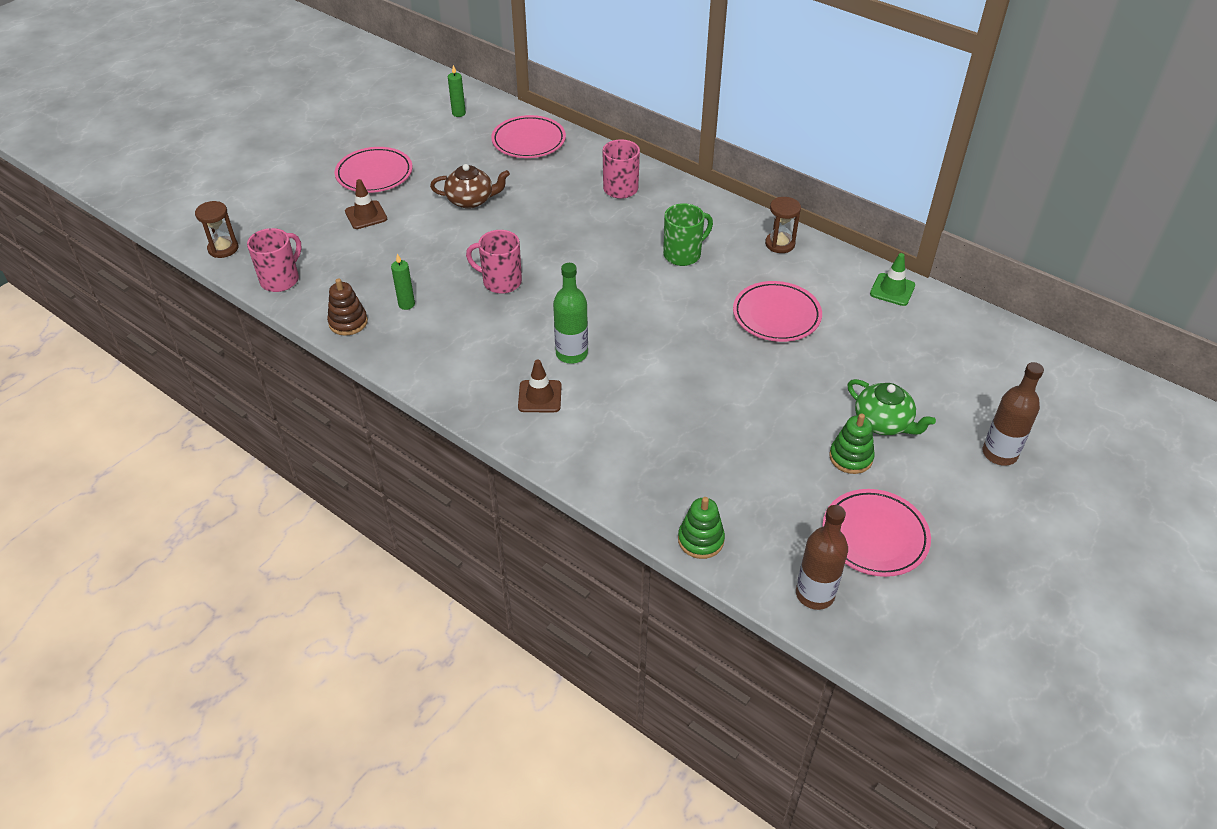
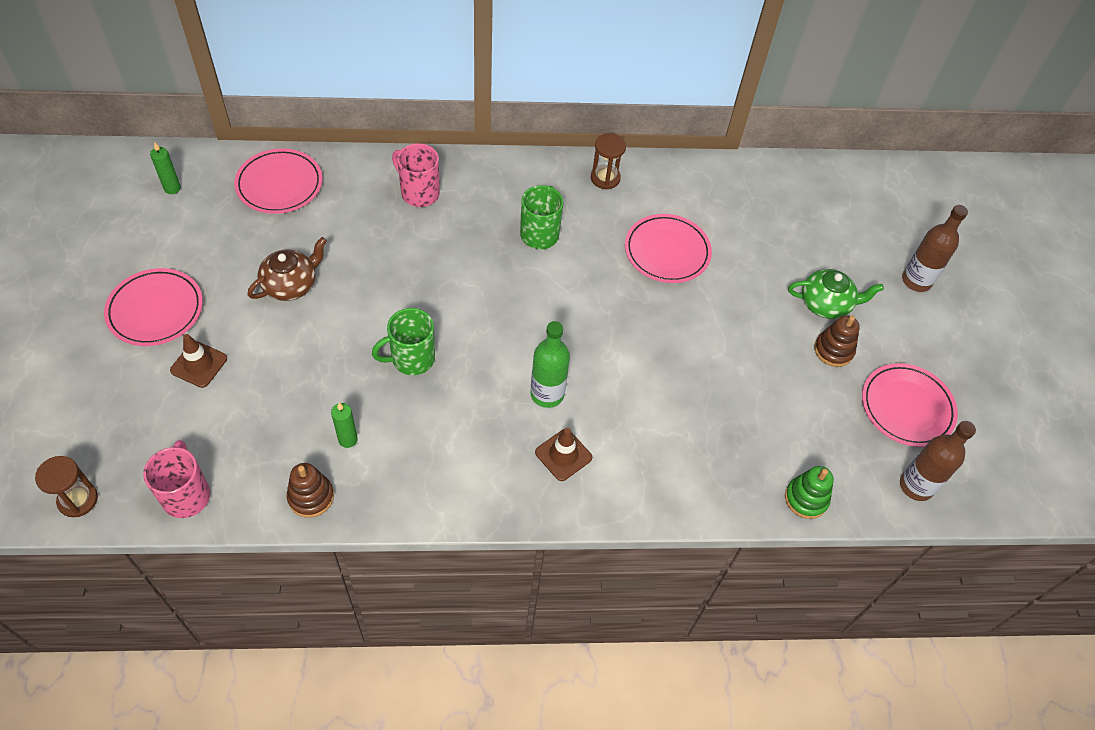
camera: 45 degrees left, 10 degrees up
pink mug [466,230,522,294] -> green mug [372,308,435,375]
green stacking toy [829,413,875,474] -> brown stacking toy [814,315,860,367]
green traffic cone [870,253,915,306] -> none

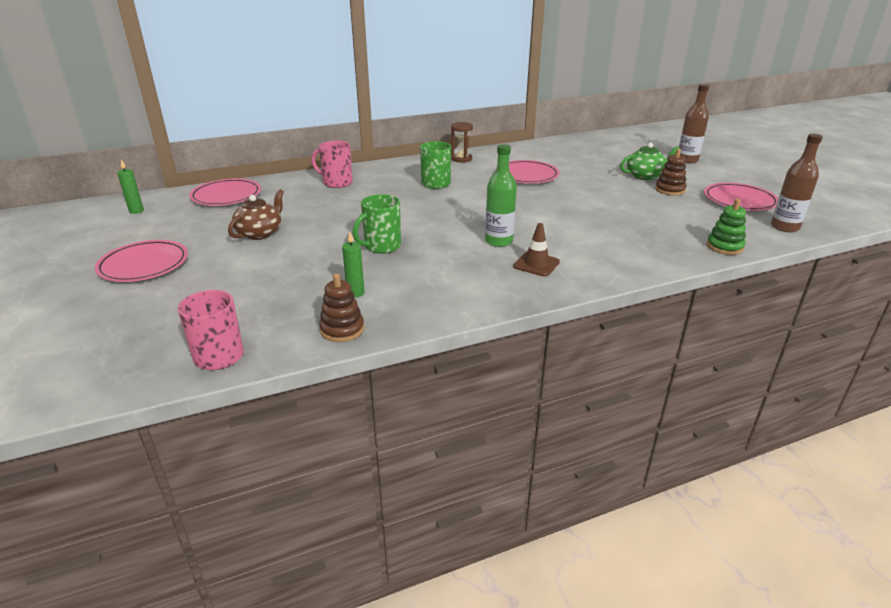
camera: 15 degrees left, 25 degrees down
brown hourglass [35,456,98,517] -> none
brown traffic cone [170,334,227,388] -> none

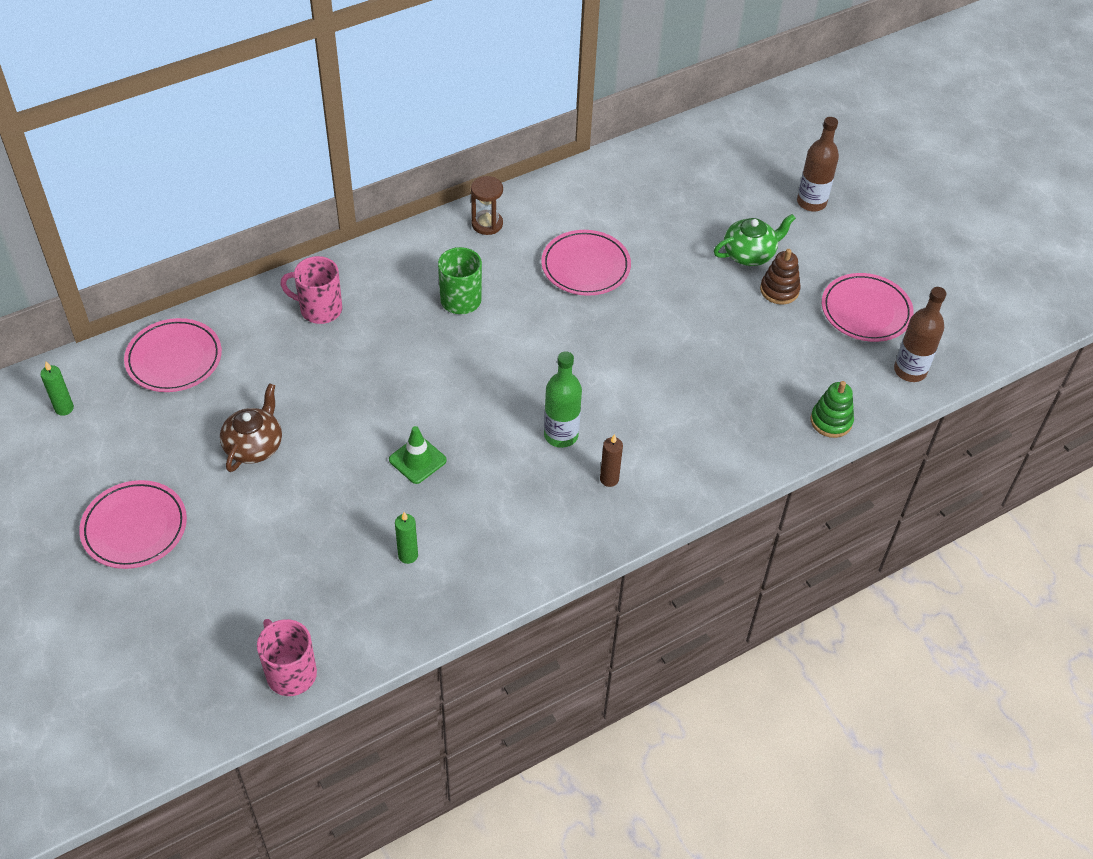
camera: 10 degrees left, 20 degrees up
brown stacking toy [319,273,364,342] -> none
green mug [353,194,401,254] -> green traffic cone [389,426,447,484]
brown traffic cone [513,223,560,276] -> brown candle [600,434,623,487]

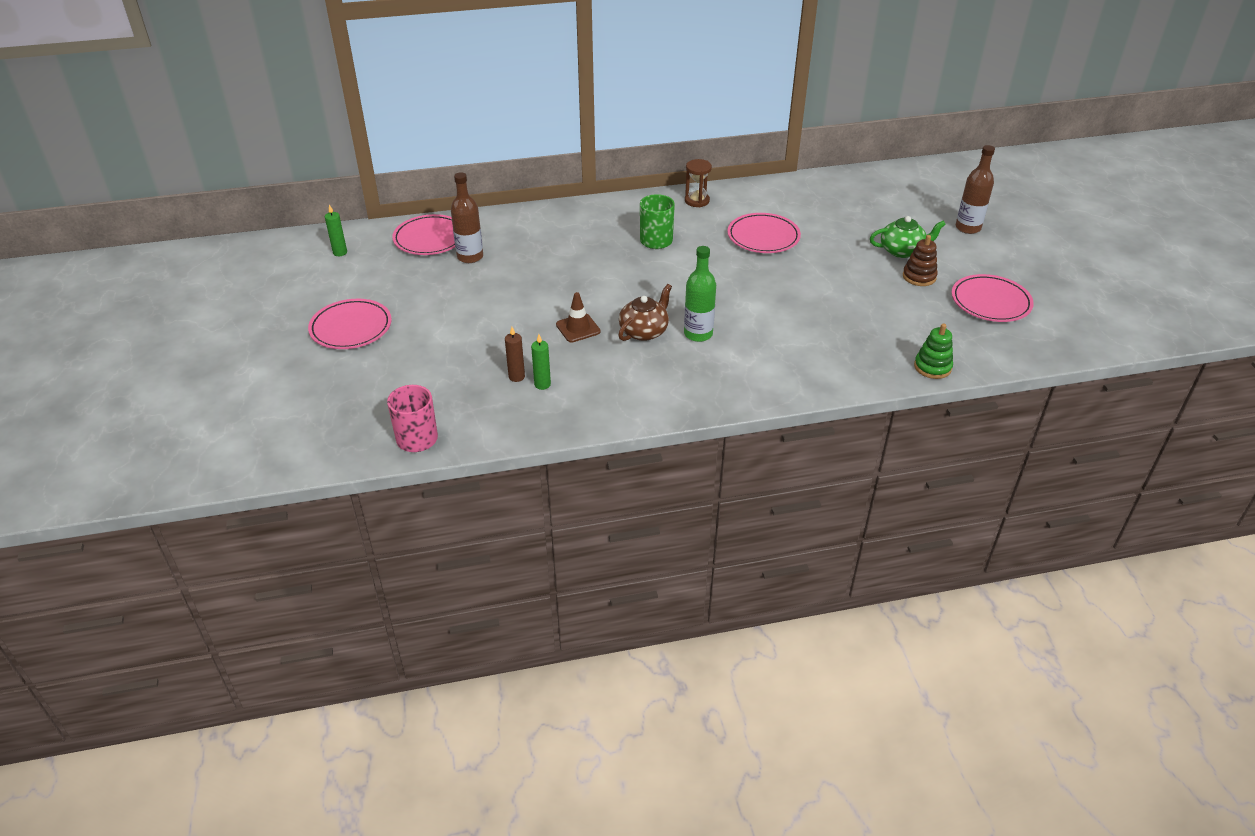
camera: 20 degrees right, 10 degrees down
brown teapot [220,383,282,472] -> brown teapot moved to [618,284,672,341]
pink mug [280,256,342,324] -> none
green traffic cone [389,426,447,484] -> brown traffic cone [556,292,601,342]
brown candle [600,434,623,487] -> brown candle moved to [505,327,525,382]
brown bottle [894,287,946,382] -> brown bottle moved to [451,172,483,263]

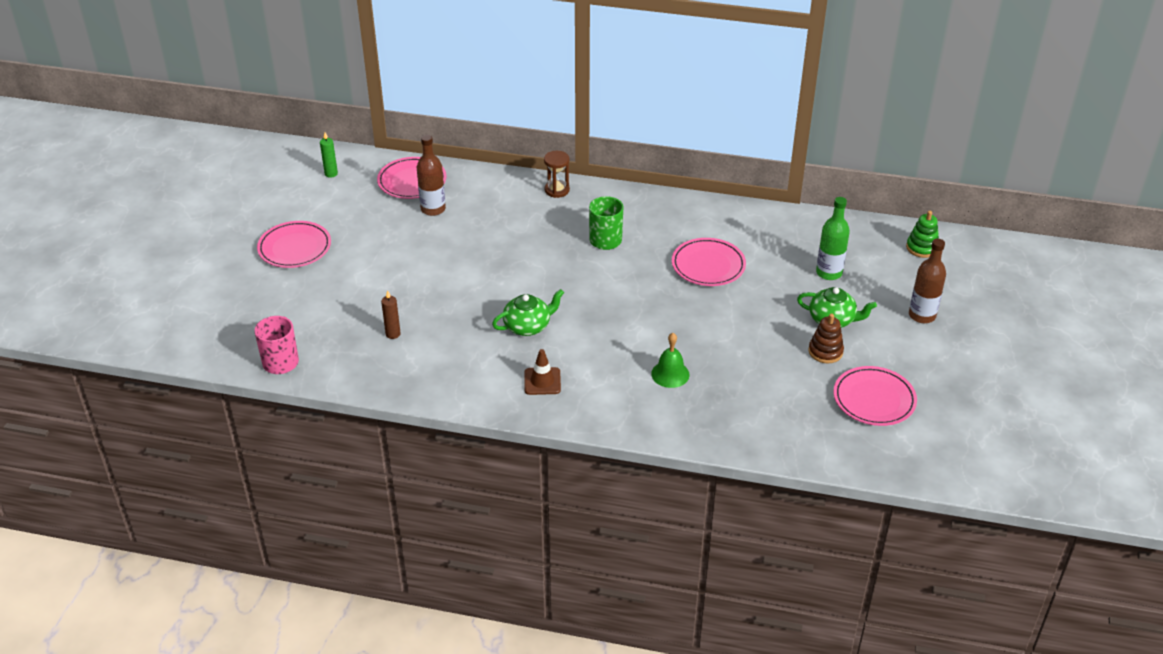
camera: 25 degrees right, 0 degrees up
green candle [531,334,551,390] -> none
brown traffic cone [556,292,601,342] -> brown traffic cone moved to [524,349,561,395]
brown teapot [618,284,672,341] -> green teapot [492,289,564,336]
green bottle [684,246,716,342] -> green bottle moved to [816,197,850,280]
brown hourglass [685,159,712,207] -> brown hourglass moved to [544,151,570,198]
green stacking toy [914,323,953,379] -> green stacking toy moved to [906,211,939,258]
none -> green bell [651,333,690,388]

